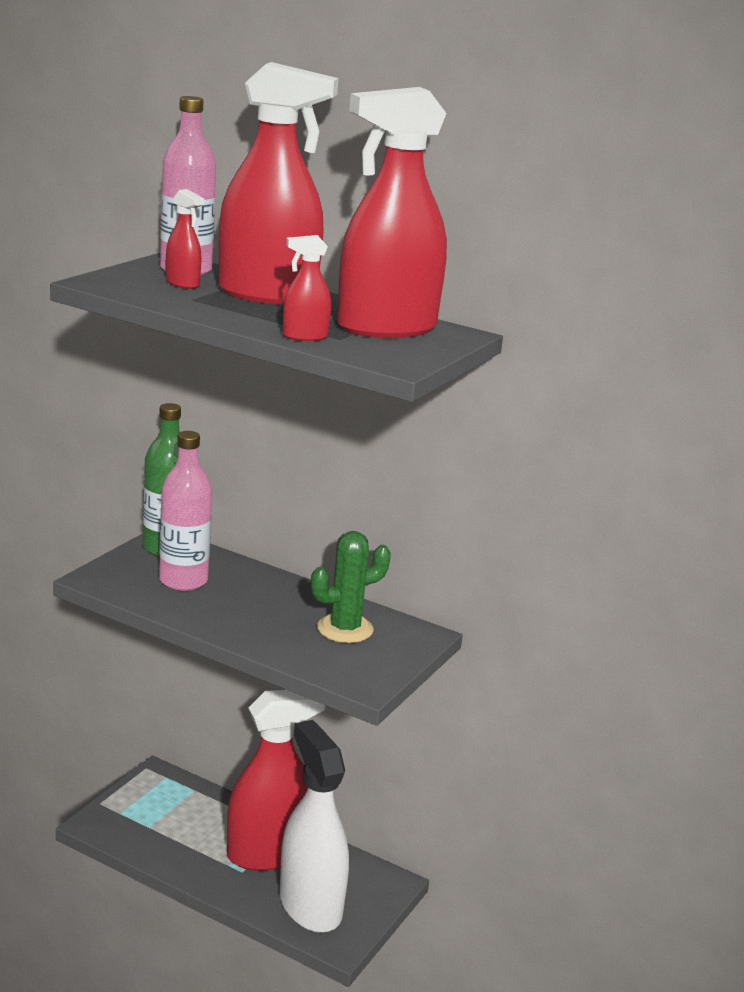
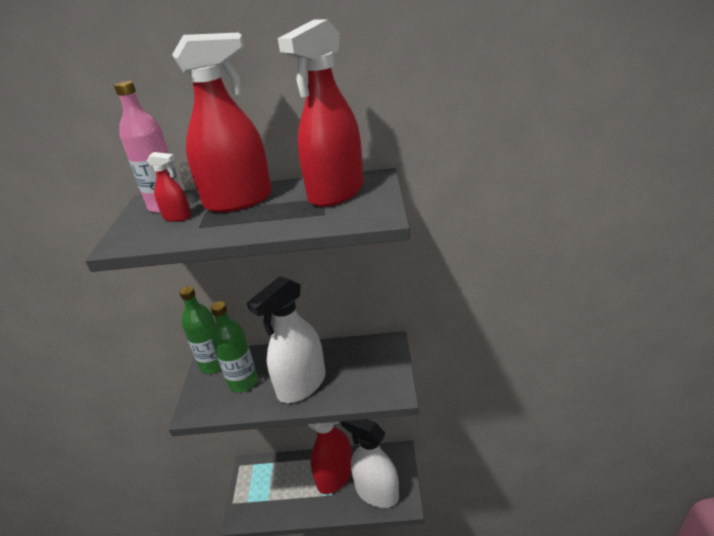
camera: 25 degrees left, 10 degrees up
pink bottle [159,431,212,591] -> green bottle [211,301,258,392]
red spray bottle [283,235,331,341] -> none
green cactus [311,531,391,643] -> none
none -> white spray bottle [247,276,326,403]

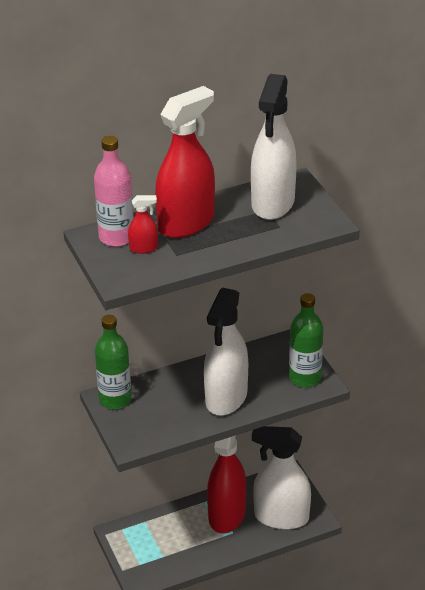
camera: 25 degrees left, 5 degrees up
green bottle [211,301,258,392] -> green bottle moved to [289,293,323,387]
red spray bottle [278,19,364,207] -> white spray bottle [251,74,297,220]

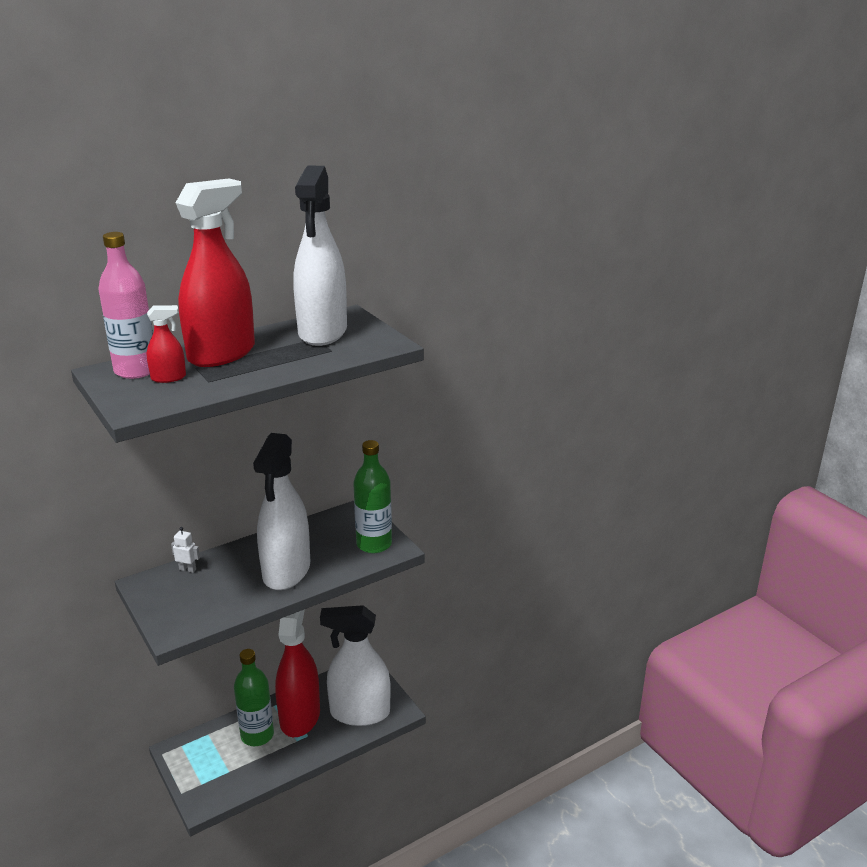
camera: 10 degrees left, 10 degrees down
green bottle [95,315,132,409] -> green bottle moved to [234,649,274,746]
none -> white robot [171,527,200,573]

